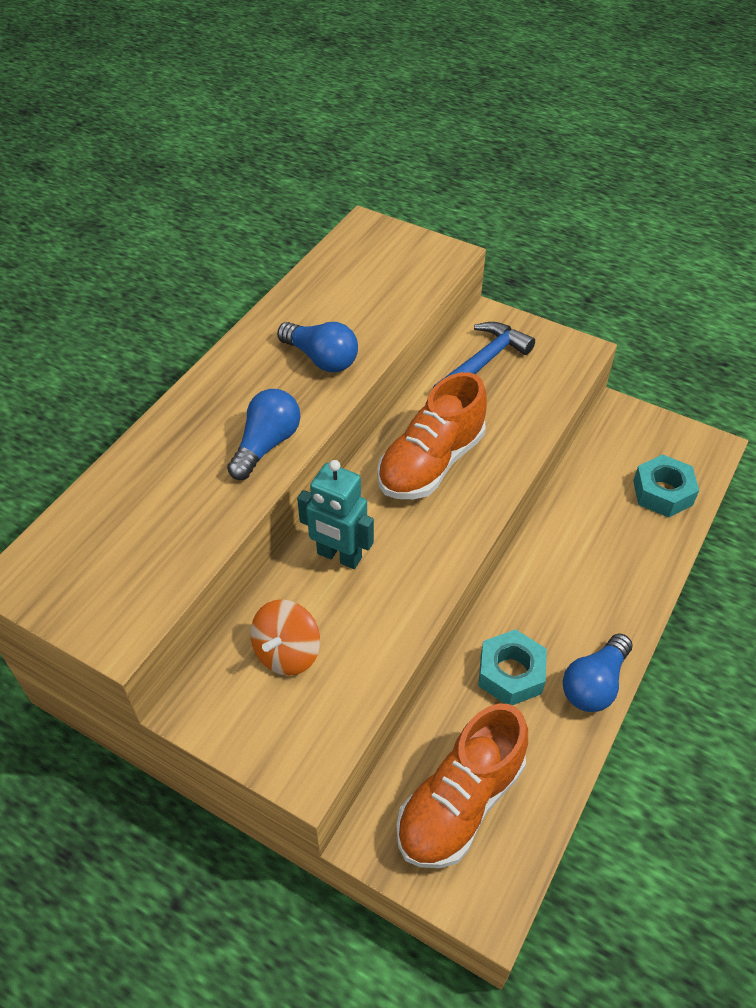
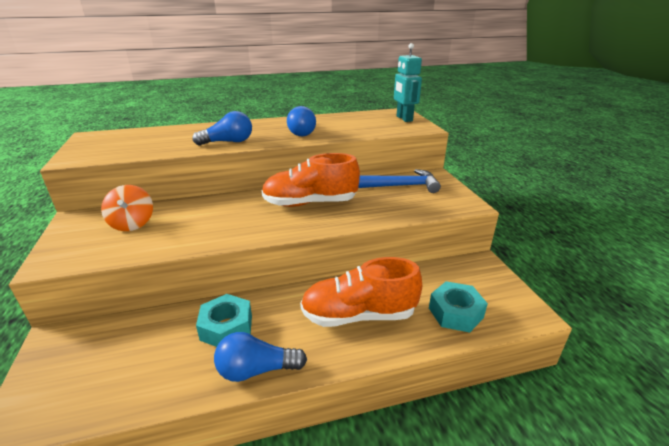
camera: 45 degrees right, 20 degrees down
orange spinning top [251,599,320,676] -> orange spinning top turned 90 degrees counterclockwise [101,185,153,231]
turquoise robot [297,460,374,569] -> turquoise robot moved to [394,43,422,122]
orange shoe [396,704,528,868] -> orange shoe moved to [300,257,422,327]

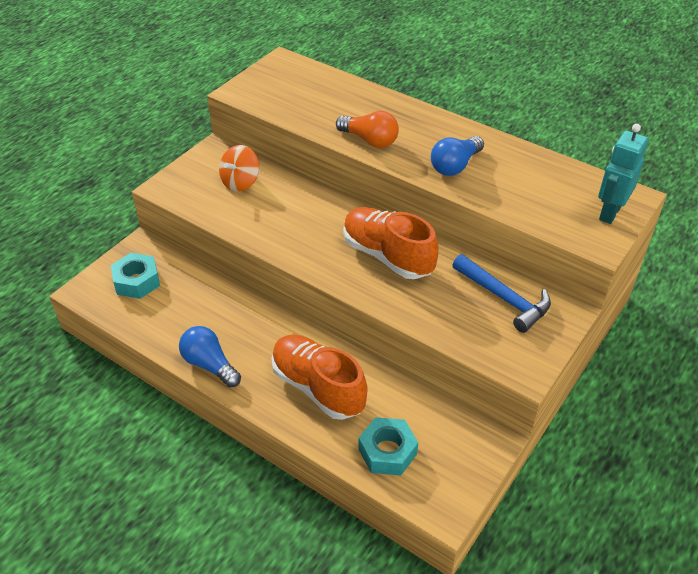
camera: 50 degrees right, 15 degrees up
blue light bulb [192,111,252,146] -> orange light bulb [336,111,399,148]
turquoise nut [196,294,252,347] -> turquoise nut moved to [111,253,160,299]

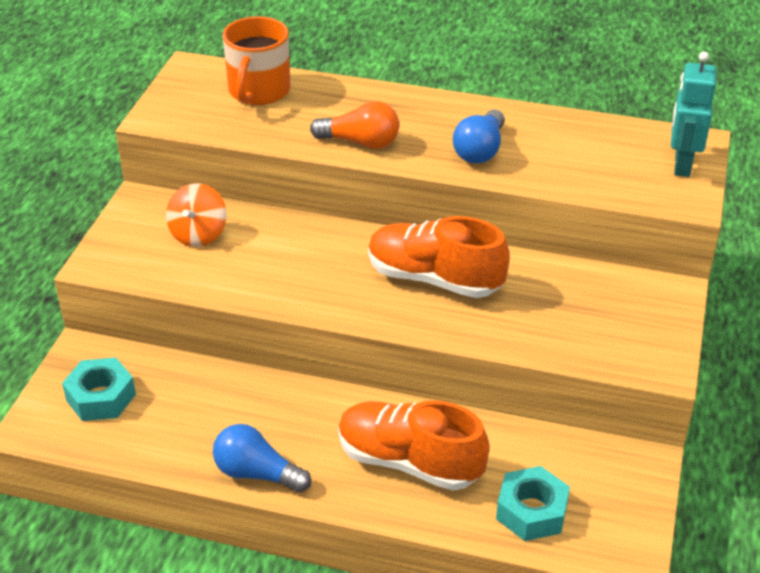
camera: 20 degrees left, 5 degrees down
blue hammer [452,254,551,333] -> none
none -> orange mug [223,16,291,105]

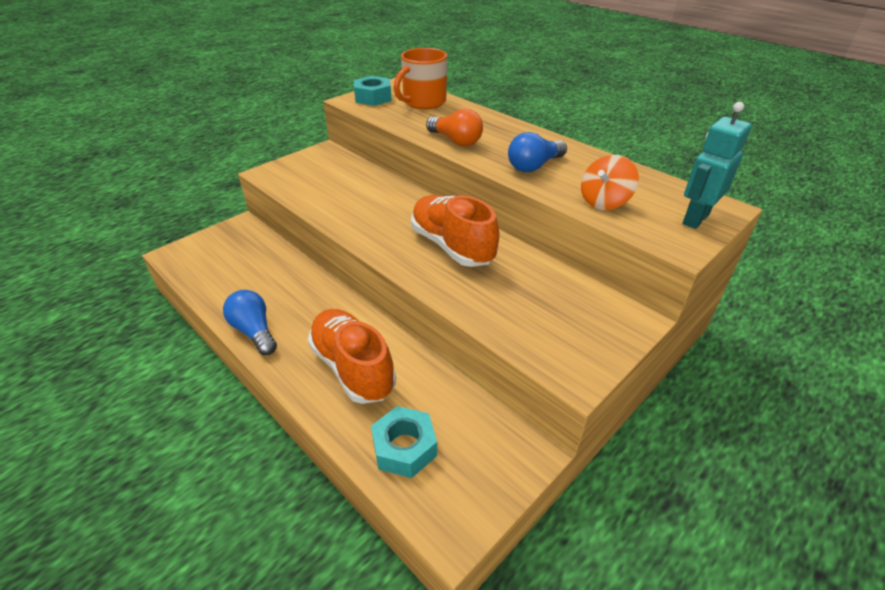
camera: 30 degrees right, 0 degrees up
turquoise nut [62,357,136,421] -> turquoise nut moved to [354,76,392,106]
orange spinning top [166,183,227,247] -> orange spinning top moved to [581,155,639,210]

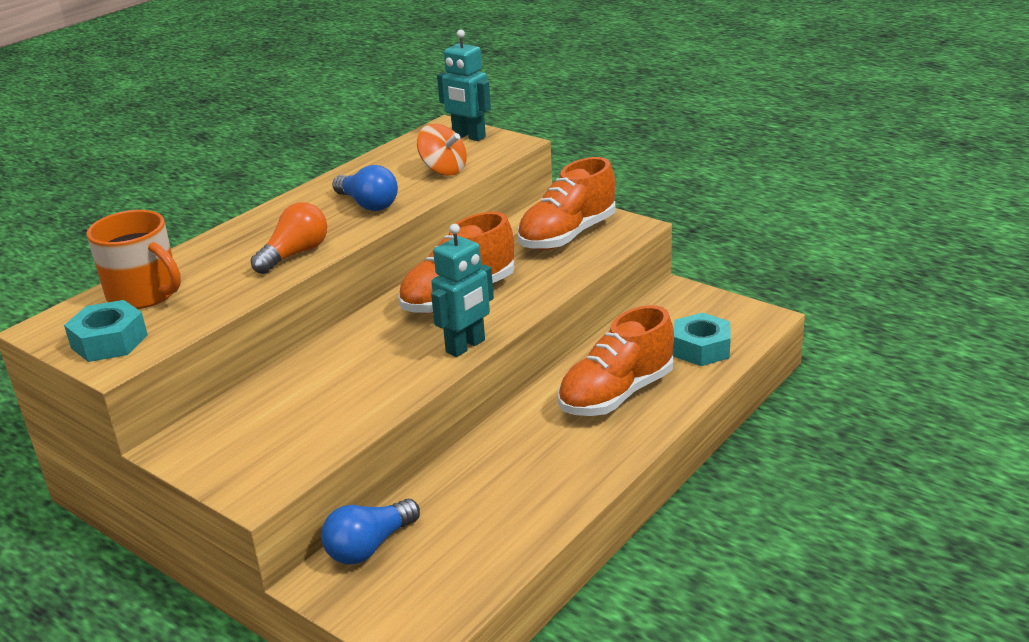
camera: 95 degrees left, 10 degrees down
blue light bulb [223,290,277,355] -> blue light bulb moved to [321,499,420,565]
none -> turquoise robot [431,224,494,357]
none -> orange shoe [517,157,615,250]

